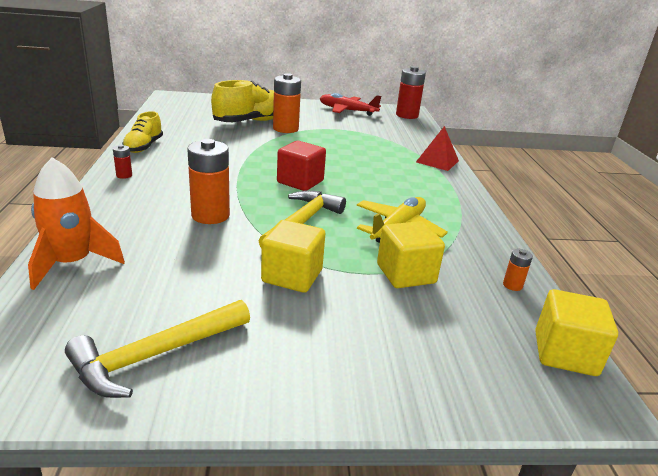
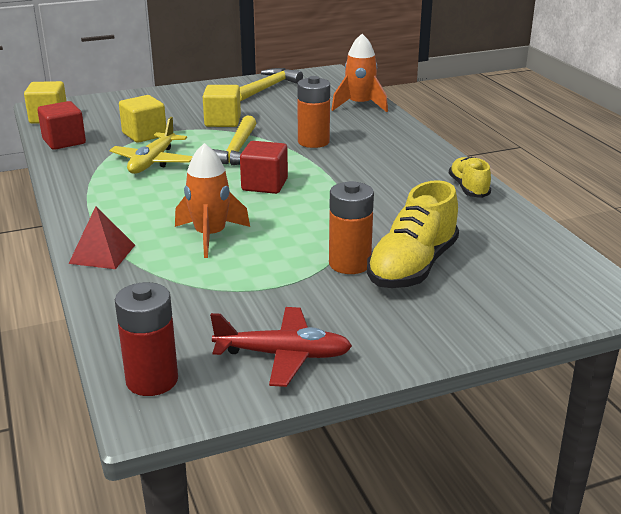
camera: 165 degrees right, 0 degrees up
red battery [113,145,132,179] -> none
orange battery [503,249,533,291] -> red cube [38,101,86,150]
none -> orange rocket [175,143,250,258]

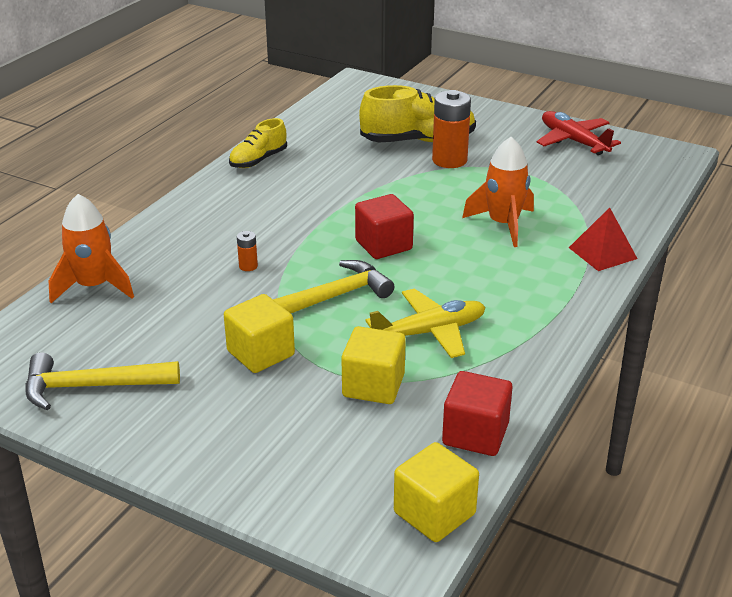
camera: 130 degrees left, 5 degrees up
red battery [115,282,178,396] -> none
orange battery [297,76,330,148] -> orange battery [237,231,258,271], size x0.45

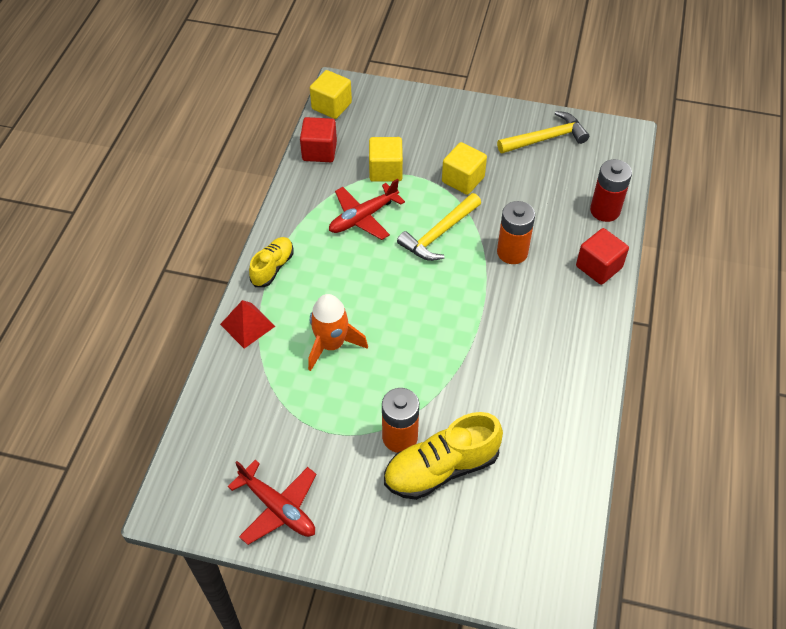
camera: 165 degrees right, 20 degrees up
orange rocket [49,194,134,303] -> red battery [590,159,632,222]
yellow shoe [229,118,287,168] -> yellow shoe moved to [249,237,294,287]
orange battery [237,231,258,271] -> orange battery [497,201,535,264], size x2.20
red cube [355,194,414,259] -> red cube moved to [576,228,629,285]
yellow plane [365,289,486,358] -> red plane [329,179,405,240]

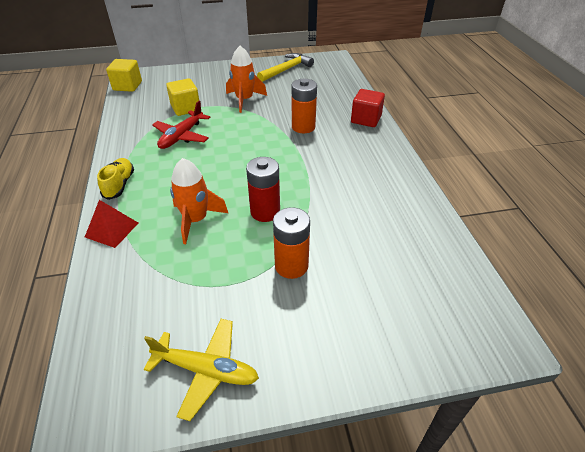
camera: 25 degrees left, 10 degrees down
red plane [228,460,317,545] -> yellow plane [143,319,259,421]
red cube [300,117,337,162] -> none
yellow shoe [384,412,503,500] -> none
yellow hammer [397,193,481,261] -> none
yellow cube [442,142,487,195] -> orange rocket [226,46,267,113]
red battery [590,159,632,222] -> red battery moved to [246,157,280,222]

